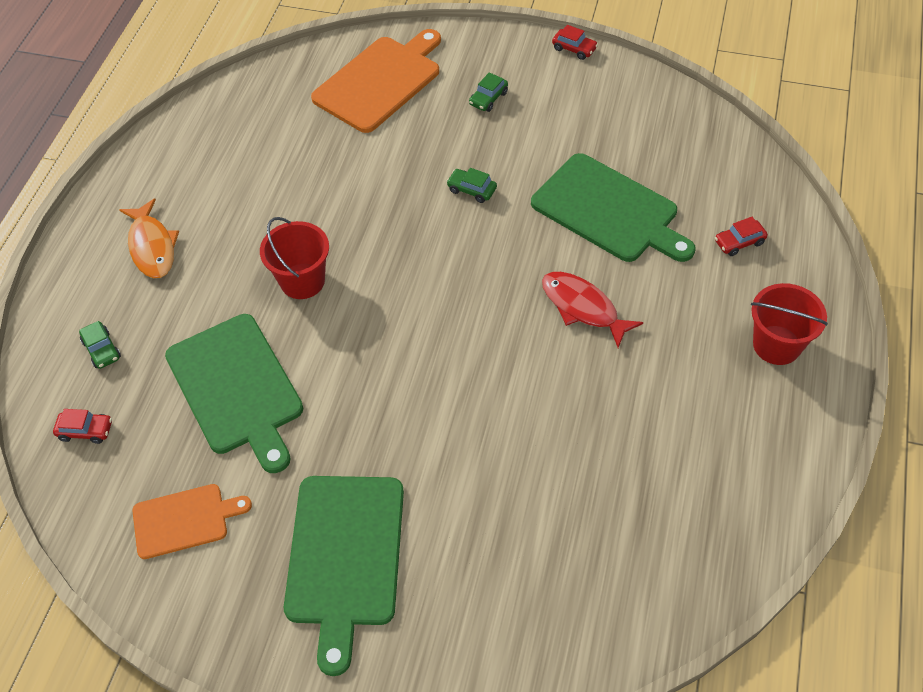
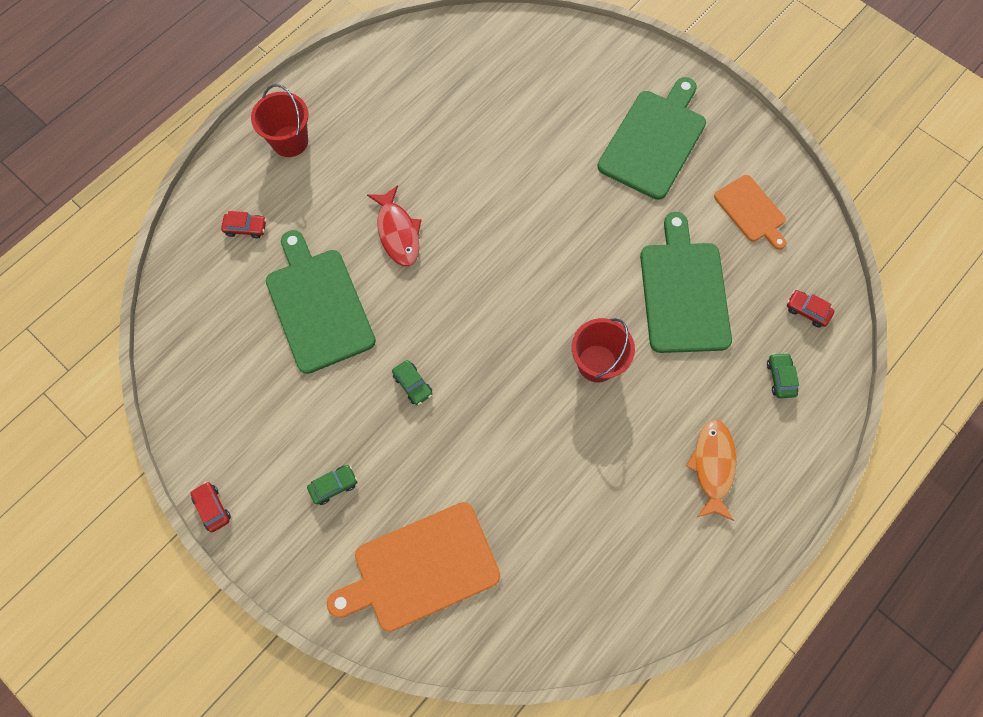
camera: 155 degrees left, 15 degrees up
orange cutting board [133,484,252,559] -> orange cutting board turned 135 degrees counterclockwise [714,175,787,250]

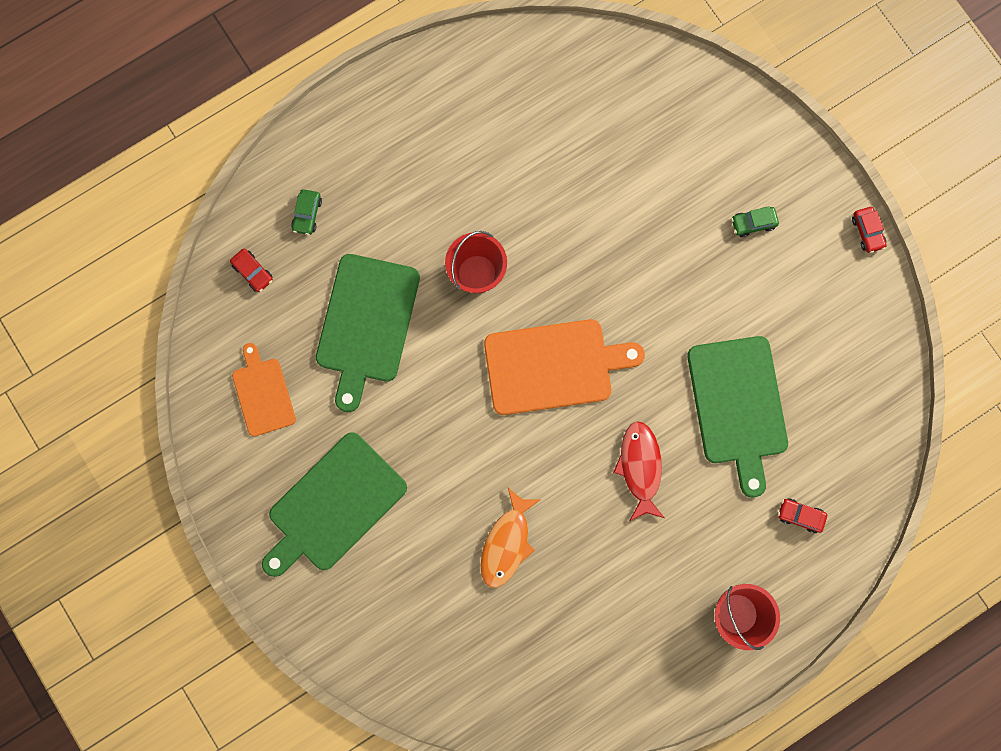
camera: 165 degrees left, 10 degrees up
orange cutting board [327,502,500,632] -> orange cutting board moved to [484,319,645,415]
green car [392,360,432,405] -> none
orange fish [686,419,736,521] -> orange fish moved to [481,488,541,588]

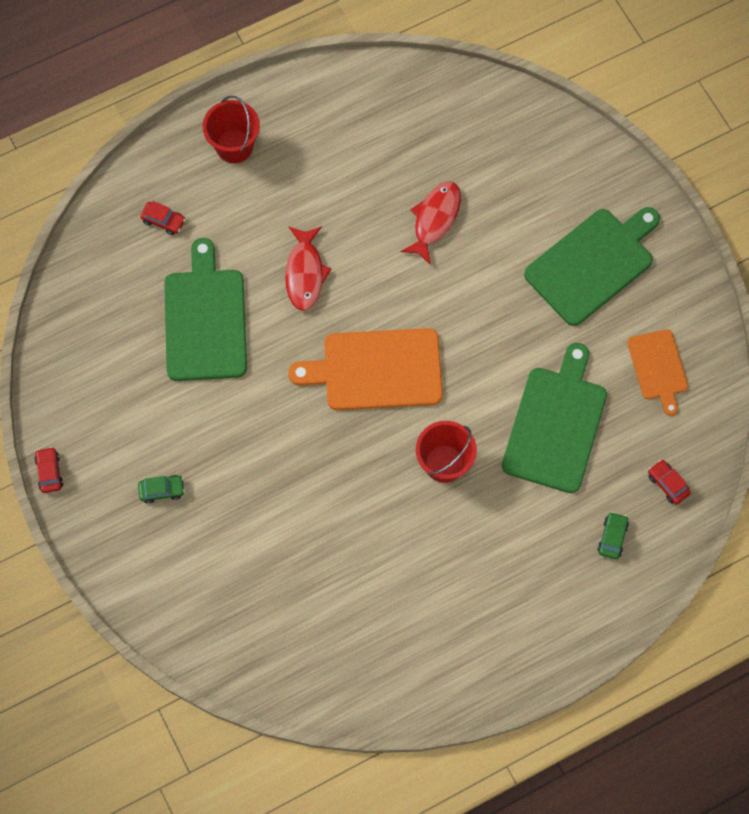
camera: 175 degrees left, 10 degrees down
orange fish [481,488,541,588] -> red fish [401,181,461,265]

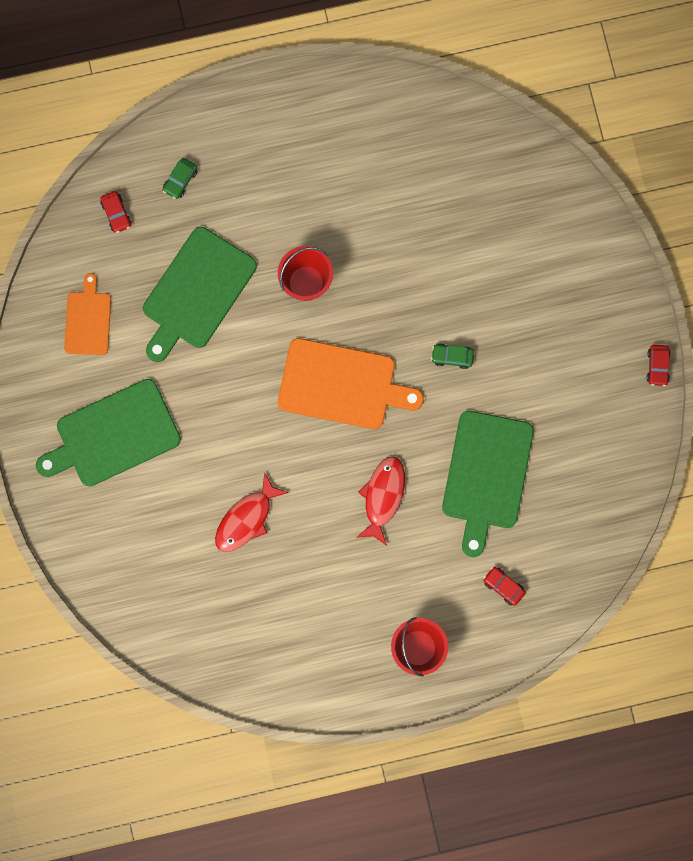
camera: 165 degrees left, 10 degrees up
green car [138,475,185,504] -> green car moved to [431,343,474,369]

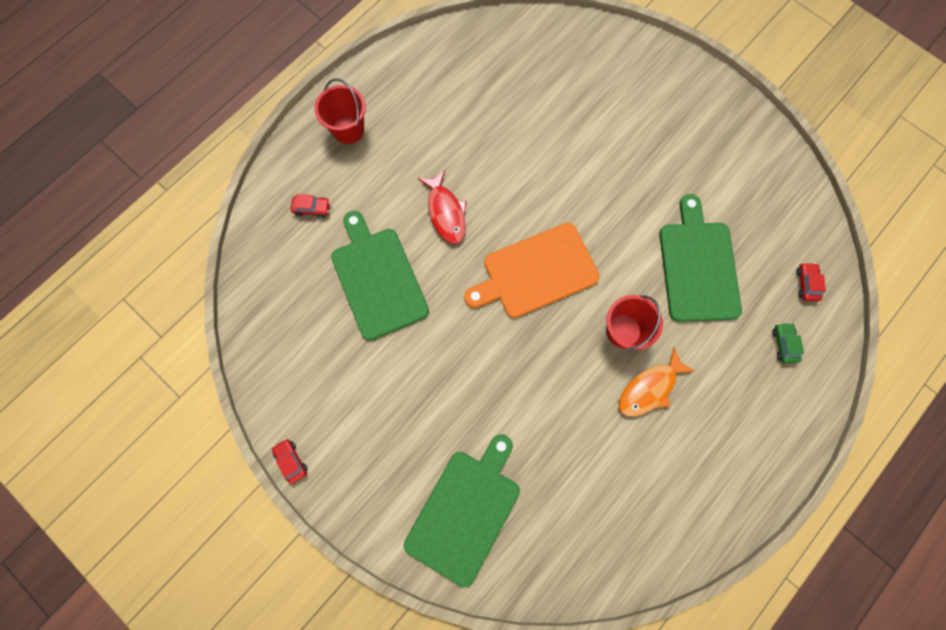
camera: 145 degrees right, 5 degrees down
green cutting board [36,379,181,486] -> green cutting board moved to [404,434,520,588]
orange cutting board [64,273,111,355] -> none
red car [100,191,132,233] -> red car turned 60 degrees clockwise [796,262,826,301]
red fish [215,472,289,552] -> none
green car [431,343,474,369] -> none
none -> orange fish [619,347,695,417]

